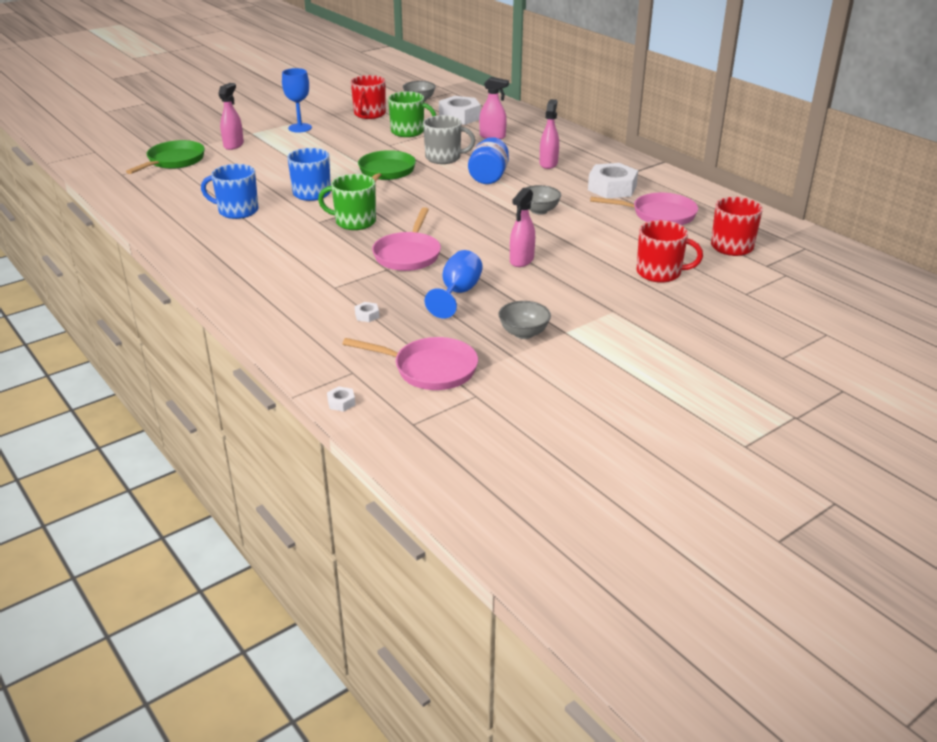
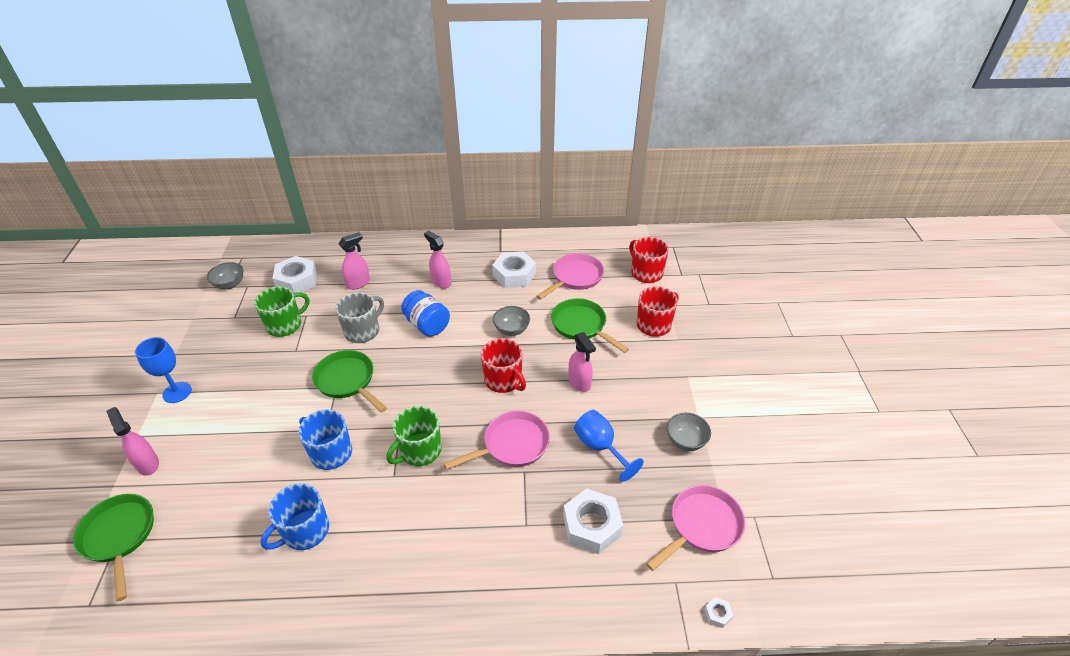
camera: 55 degrees left, 10 degrees up
red mug [351,75,386,119] -> red mug moved to [481,338,526,393]
white nut [355,302,379,322] -> white nut [563,488,623,554], size x2.47
pink pan [372,207,441,271] -> pink pan turned 75 degrees counterclockwise [443,411,550,470]
none -> green pan [551,298,629,353]

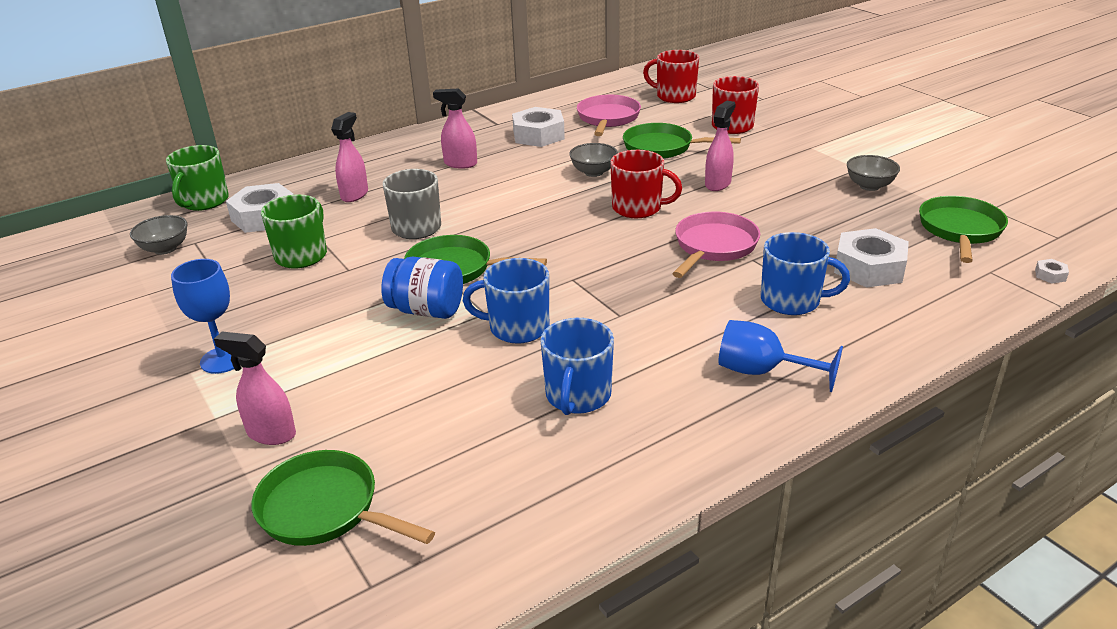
camera: 30 degrees left, 10 degrees down
green mug [387,406,442,466] -> green mug moved to [166,145,229,211]
blue jar [401,290,450,337] -> blue jar moved to [381,257,463,319]
pink spray bottle [569,332,596,392] -> pink spray bottle turned 90 degrees counterclockwise [705,101,736,191]
blue goblet [574,410,644,482] -> blue goblet moved to [718,320,843,392]
pink pan [646,485,745,571] -> green pan [919,196,1008,263]
none -> blue mug [761,232,850,315]

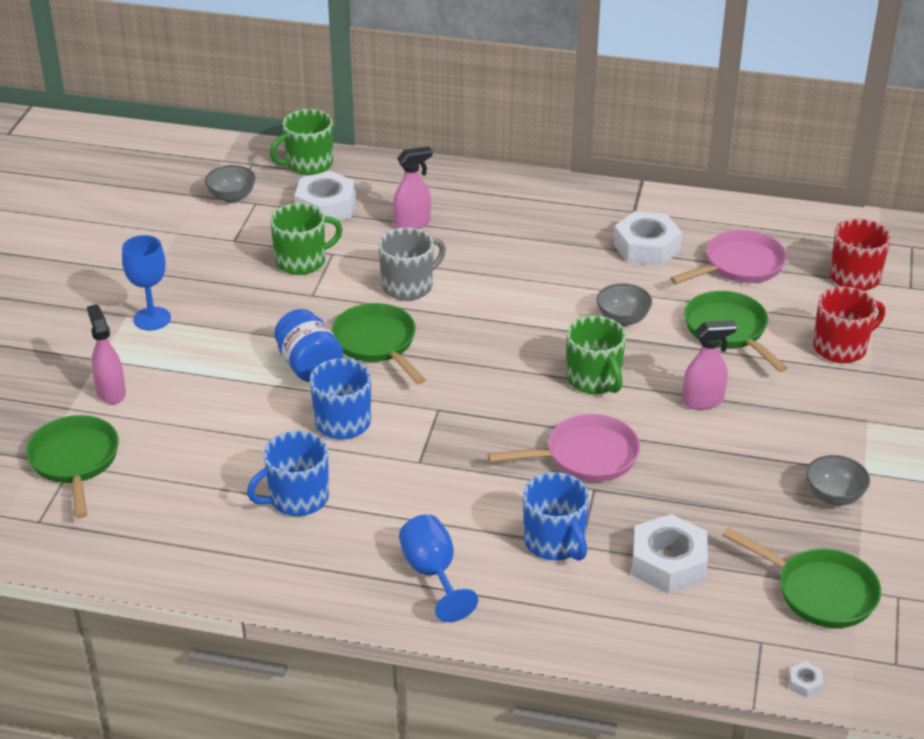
camera: 45 degrees right, 5 degrees up
pink spray bottle [433,89,477,169] -> none
red mug [610,150,682,218] -> green mug [567,316,626,394]
green pan [919,196,1008,263] -> green pan turned 60 degrees clockwise [722,527,881,628]

